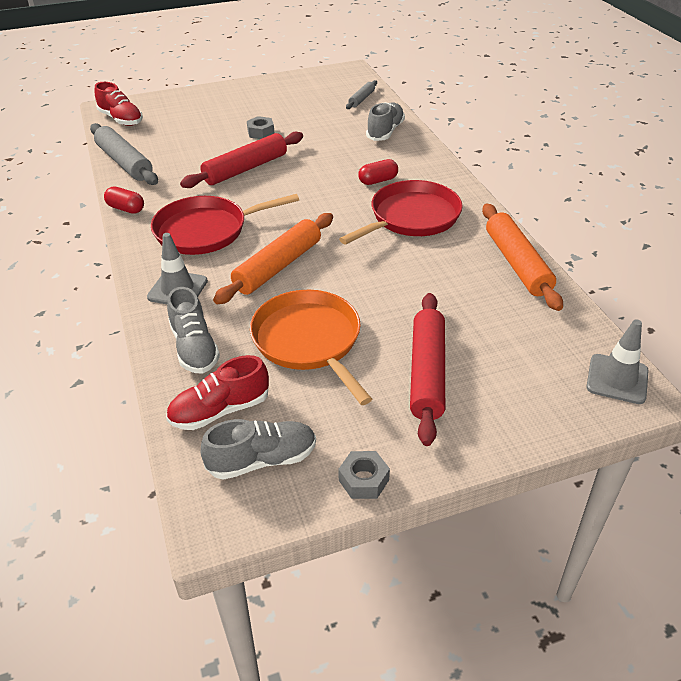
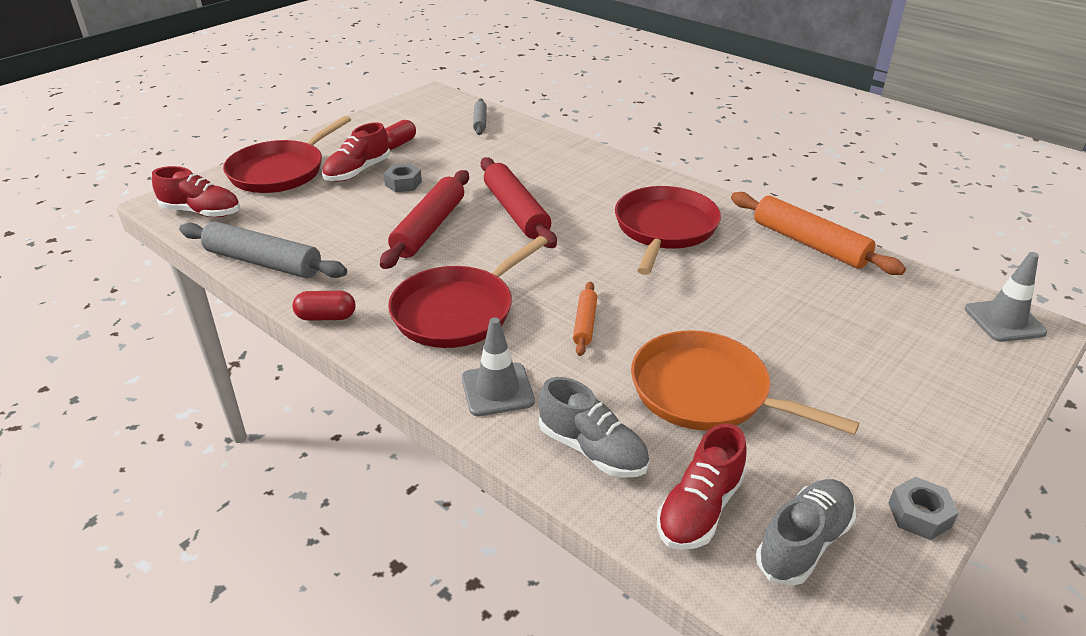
camera: 30 degrees left, 5 degrees down
orange rolling pin [213,213,333,304] -> orange rolling pin [573,282,597,356], size x0.53
red capsule [358,159,398,185] -> red capsule moved to [385,120,416,150]
grey shoe [366,102,405,141] -> none
red rolling pin [410,293,445,446] -> red rolling pin moved to [481,157,557,248]
none -> red pan [223,116,351,193]
none -> red shoe [322,123,390,182]

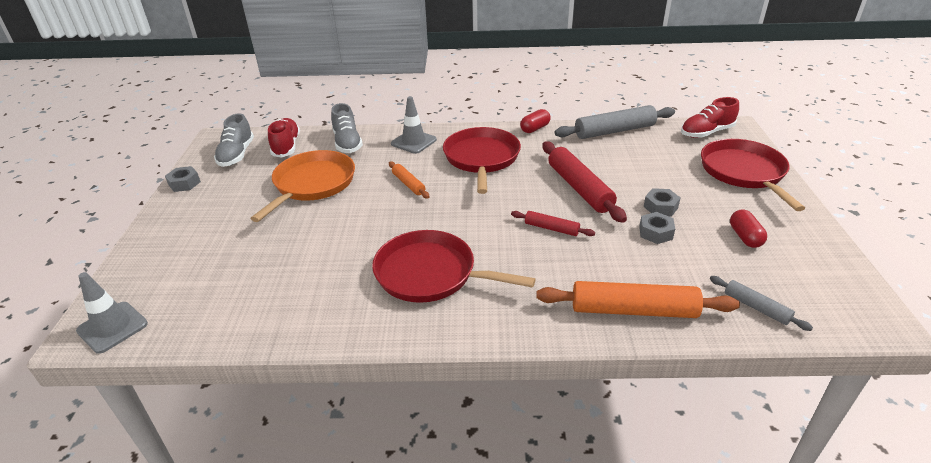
camera: 140 degrees right, 0 degrees up
red shoe [322,123,390,182] -> none
red rolling pin [481,157,557,248] -> red rolling pin [511,211,595,236], size x0.53
grey shoe [539,377,650,478] -> grey shoe turned 105 degrees counterclockwise [331,103,363,153]
red pan [615,186,721,275] -> red pan turned 135 degrees clockwise [372,230,536,303]
orange pan [631,330,860,435] -> orange pan turned 60 degrees counterclockwise [250,150,355,222]
orange rolling pin [731,192,906,275] -> orange rolling pin moved to [536,281,740,318]
none -> grey nut [639,212,675,244]

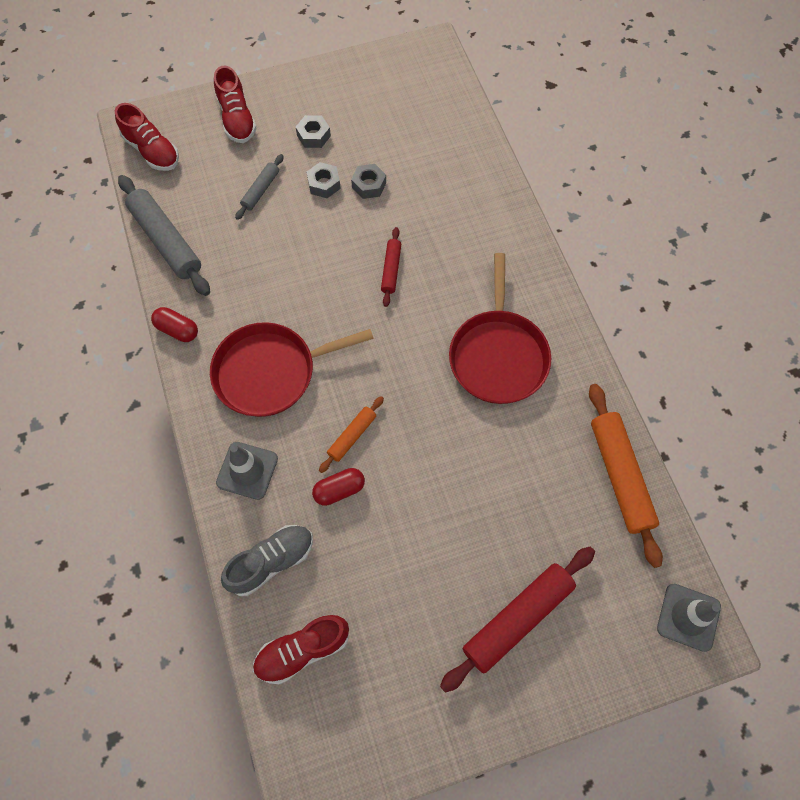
camera: 110 degrees left, 30 degrees up
grey nut [165,166,201,192] -> grey nut moved to [296,115,331,148]
grey shoe [214,113,254,167] -> none
orange pan [250,150,355,222] -> none
orange rolling pin [536,281,740,318] -> orange rolling pin moved to [589,384,663,568]
red rolling pin [542,142,627,223] -> red rolling pin moved to [440,547,595,693]
red pan [701,139,805,211] -> red shoe [214,66,257,143]
grey rolling pin [710,276,813,331] -> grey rolling pin moved to [235,154,284,220]
red capsule [730,209,767,248] -> red capsule moved to [312,468,365,506]

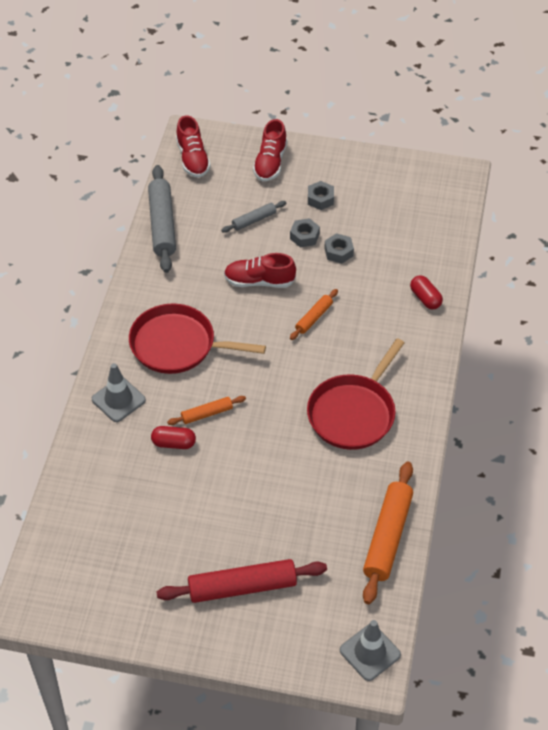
camera: 30 degrees right, 15 degrees down
red capsule [151,307,198,342] -> red capsule moved to [410,275,443,309]
grey shoe [221,525,313,596] -> none
red shoe [253,615,349,685] -> red shoe moved to [224,253,296,288]
red rolling pin [381,227,401,307] -> orange rolling pin [290,289,338,340]

